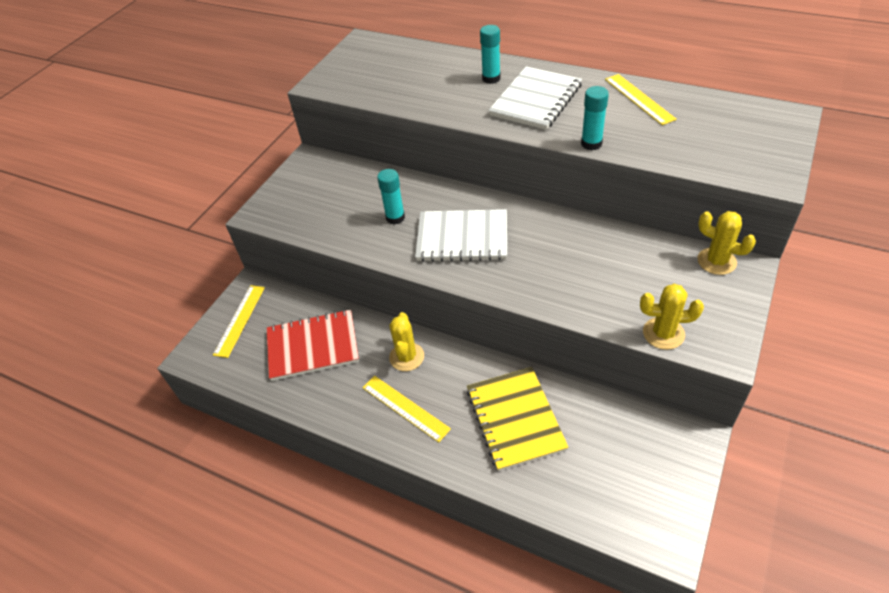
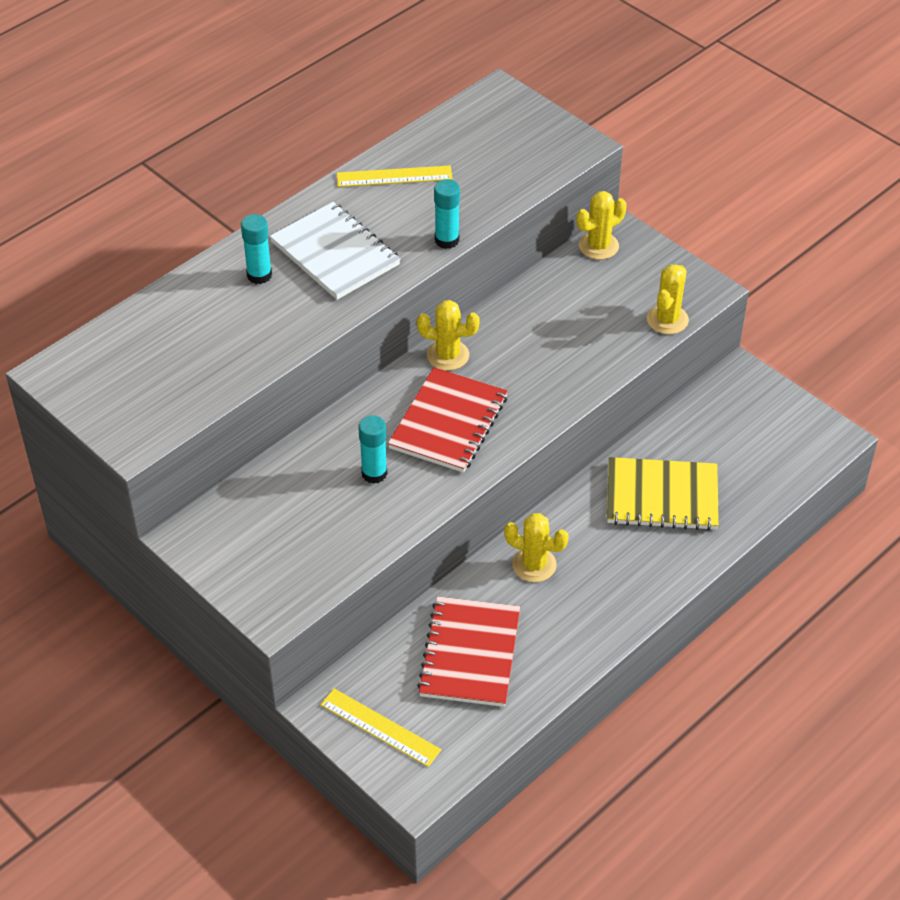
camera: 75 degrees left, 0 degrees up
yellow ruler [363,376,451,442] -> none
white notebook [415,209,507,262] -> red notebook [388,367,508,473]
none -> yellow cactus [417,300,480,371]

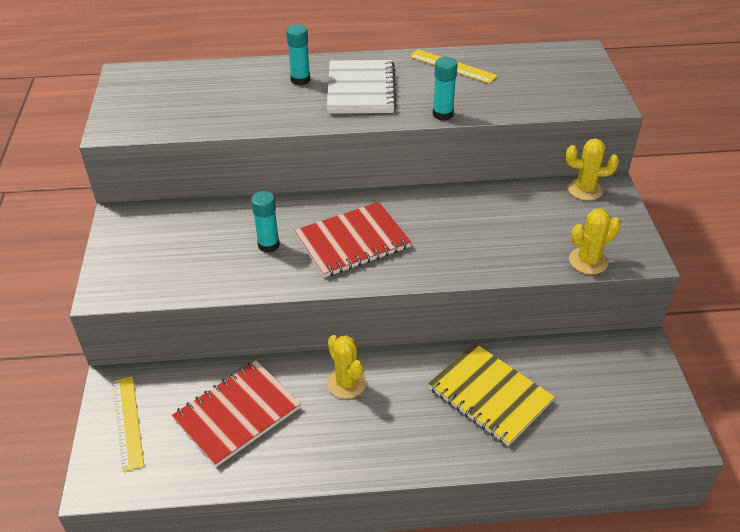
camera: 40 degrees right, 5 degrees down
yellow cactus [417,300,480,371] -> none

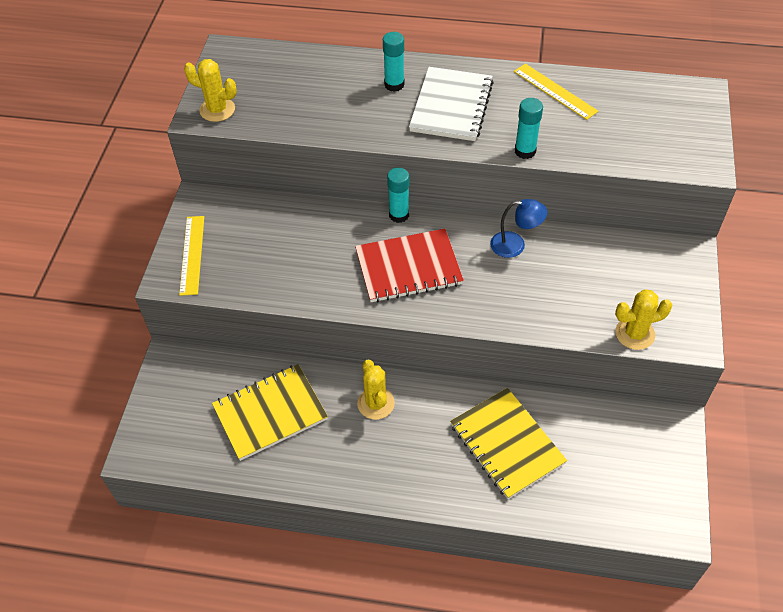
camera: 15 degrees right, 10 degrees up
yellow ruler [113,376,144,472] -> yellow ruler moved to [179,216,204,296]
red notebook [172,360,301,467] -> yellow notebook [212,364,328,461]
turquoise glue stick [251,191,280,253] -> turquoise glue stick moved to [387,167,409,223]
yellow cactus [566,138,619,200] -> yellow cactus moved to [184,59,237,122]
none -> blue lamp [490,199,547,258]

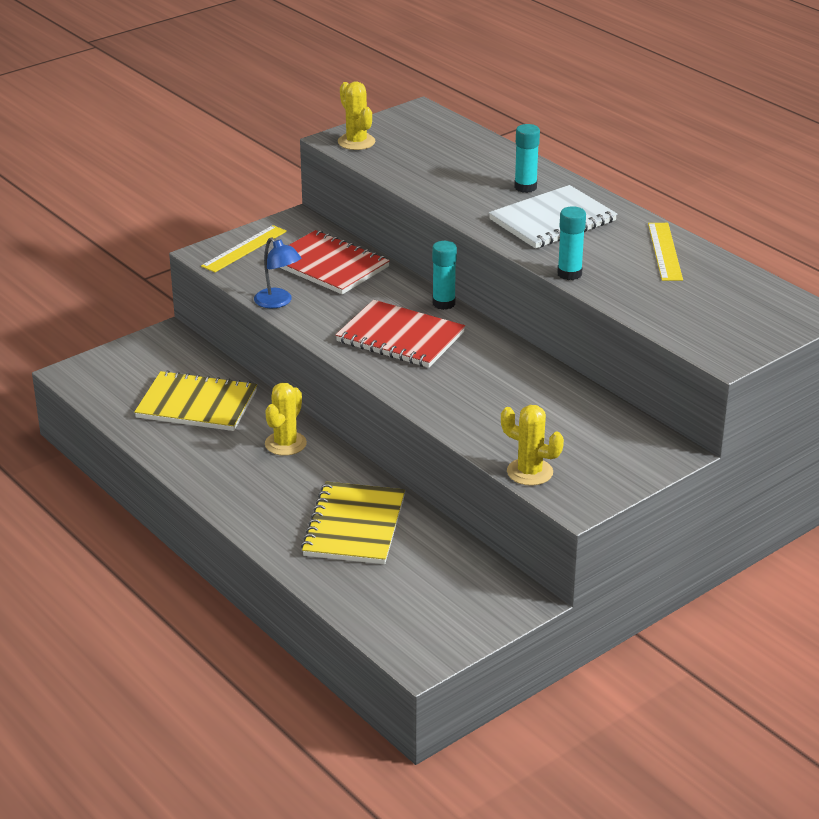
camera: 40 degrees right, 20 degrees down
blue lamp [490,199,547,258] -> blue lamp moved to [254,237,301,308]
none -> red notebook [280,230,390,294]

